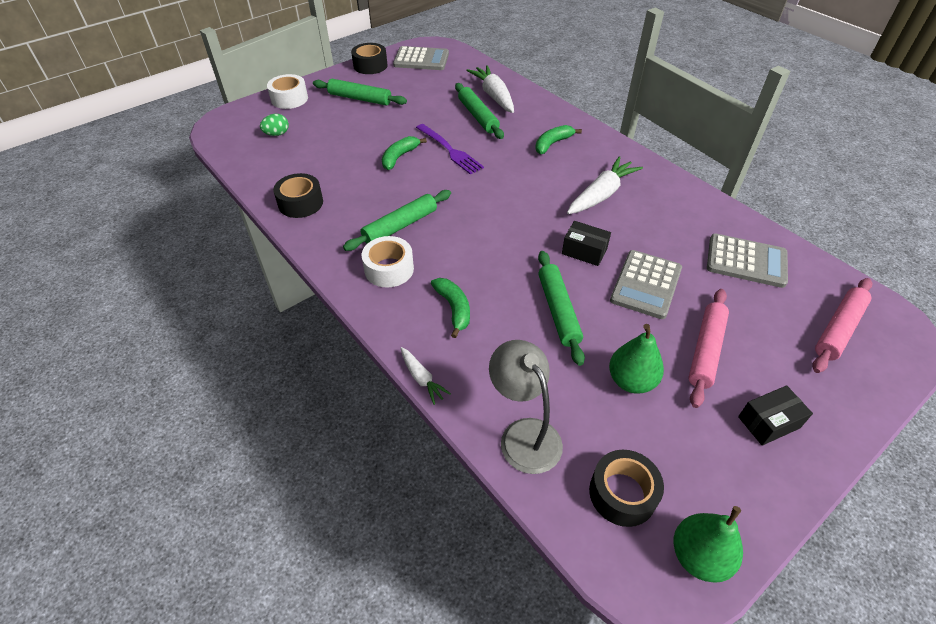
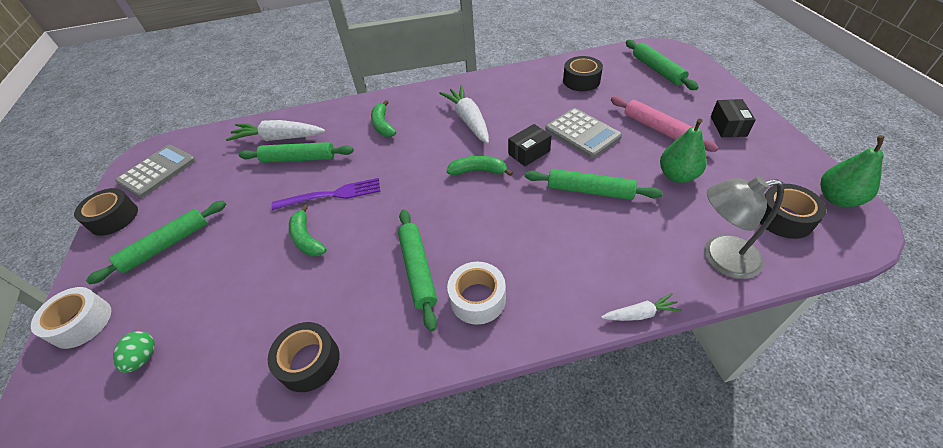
camera: 60 degrees left, 0 degrees up
green banana [431,278,470,338] -> green banana moved to [447,156,513,176]
grey calculator [707,234,788,288] -> black tape [563,56,603,91]
pink rolling pin [812,278,872,373] -> green rolling pin [626,40,699,90]

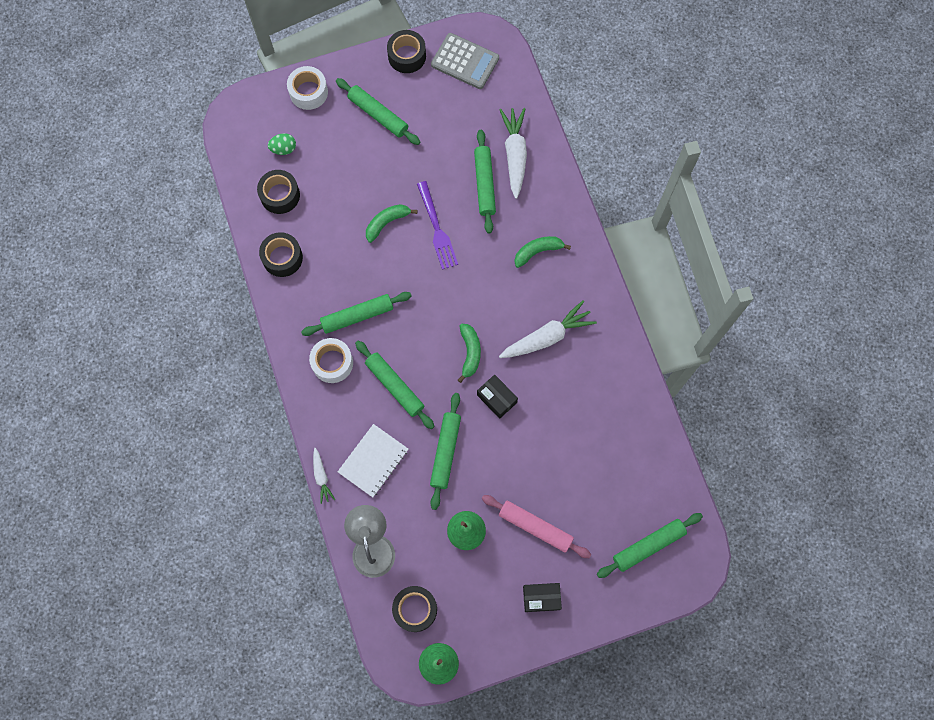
camera: 80 degrees right, 25 degrees up
grey calculator [545,108,622,158] -> none
black tape [563,56,603,91] -> black tape moved to [257,170,300,214]
pink rolling pin [611,96,718,152] -> pink rolling pin turned 75 degrees clockwise [482,495,591,558]
none -> white notebook [337,424,408,497]
none -> green rolling pin [355,341,435,429]

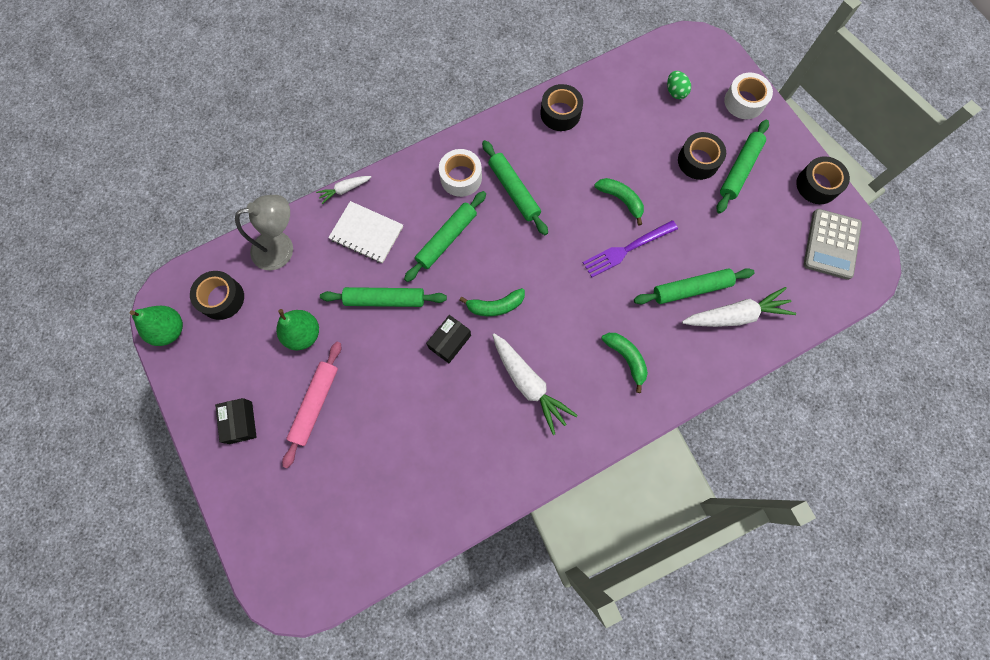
camera: 80 degrees right, 0 degrees up
black tape [257,170,300,214] -> black tape moved to [678,132,726,180]
green rolling pin [597,513,703,578] -> none

